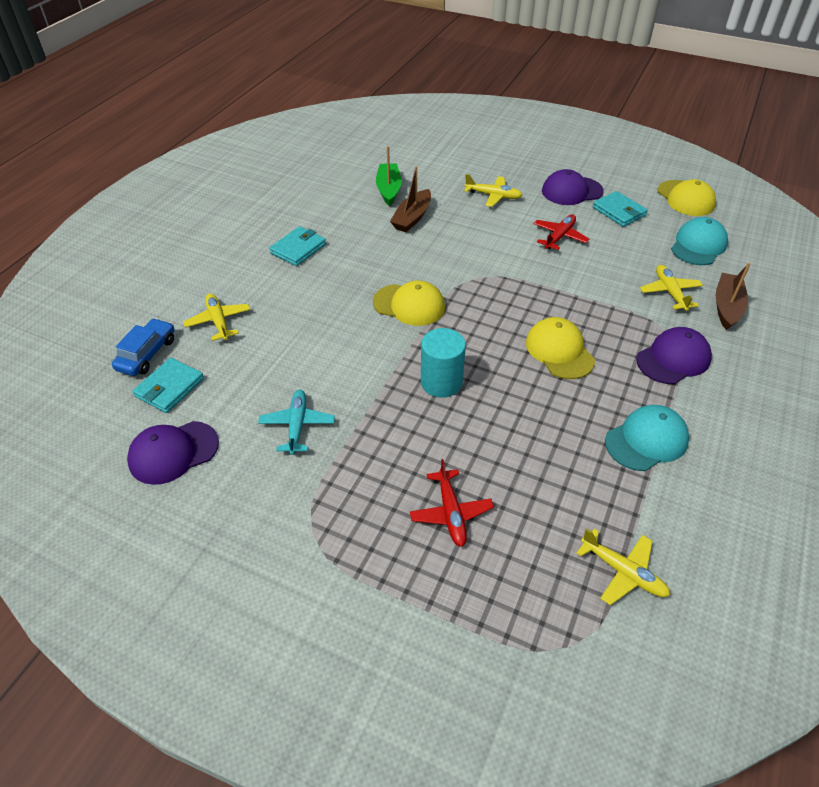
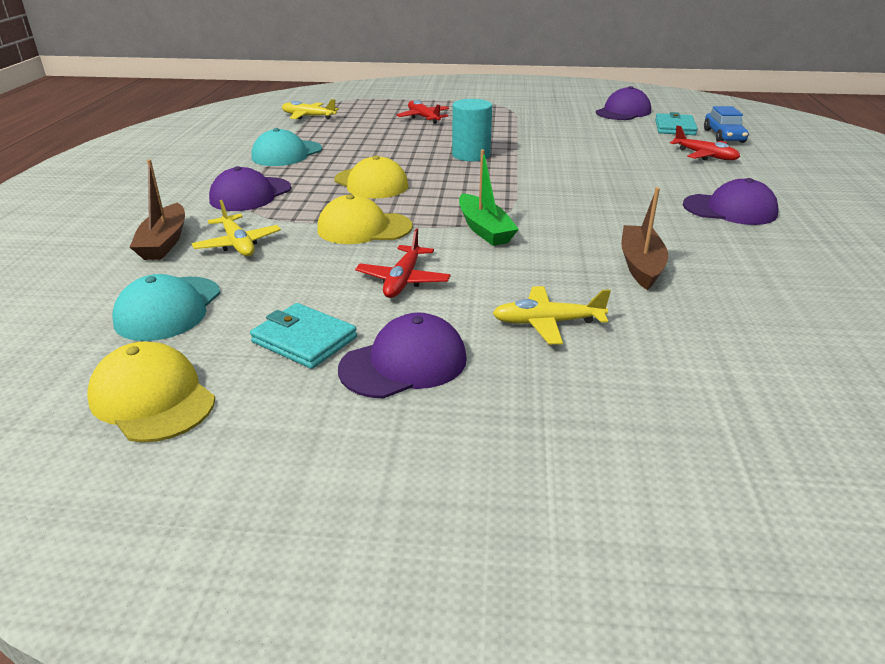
camera: 160 degrees right, 15 degrees down
yellow plane [184,293,251,341] -> red plane [670,125,740,160]
turquoise plane [258,390,335,455] -> none
turquoise wallet [269,226,326,266] -> purple cap [683,178,779,225]
yellow cap [373,280,445,326] -> yellow cap moved to [317,194,413,244]
green boat [376,146,402,206] -> green boat moved to [459,149,519,246]

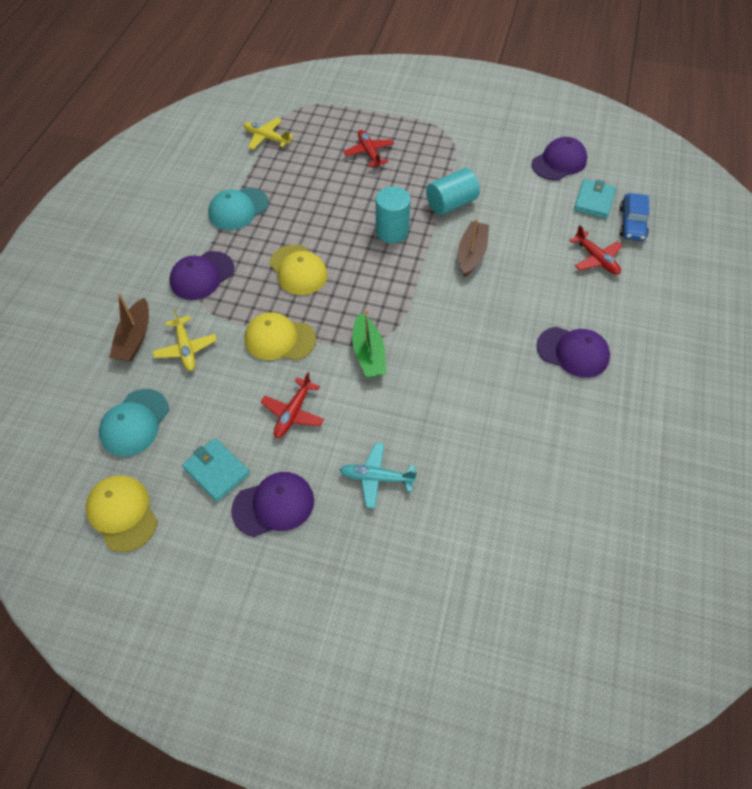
camera: 10 degrees right, 25 degrees up
yellow plane [493,286,611,344] -> turquoise plane [340,443,417,508]
brown boat [621,187,668,290] -> brown boat moved to [458,218,489,277]
none -> turquoise cylinder [426,168,480,215]

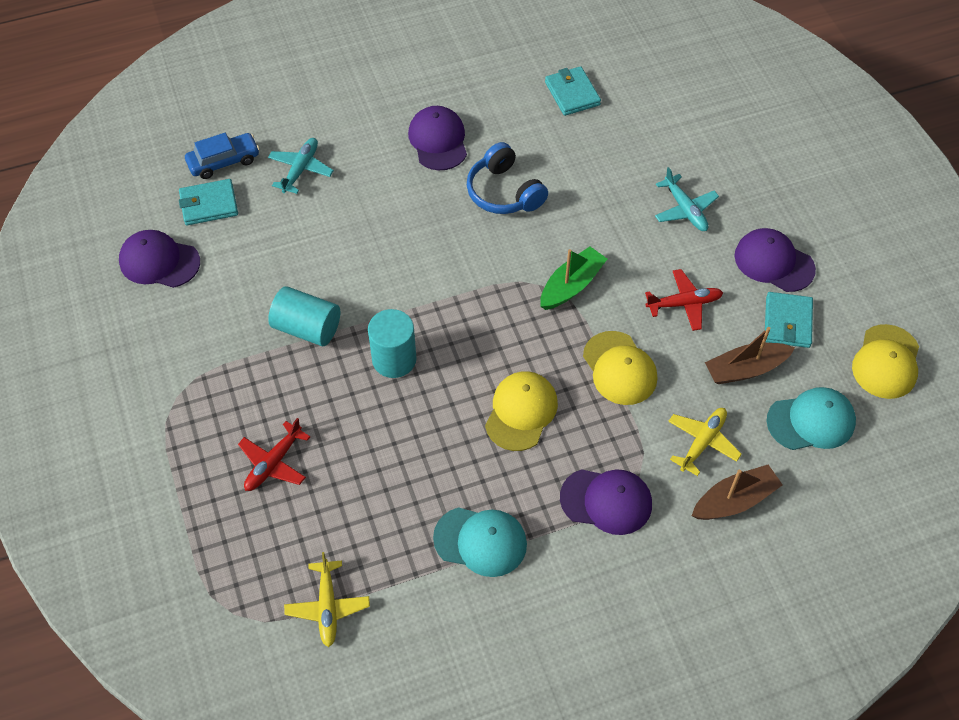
camera: 125 degrees left, 0 degrees up
brown boat [458,218,489,277] -> brown boat moved to [705,327,795,384]
red plane [569,225,623,275] -> turquoise plane [268,138,334,194]
none -> blue headphones [467,142,548,214]
none -> turquoise wallet [545,66,601,116]

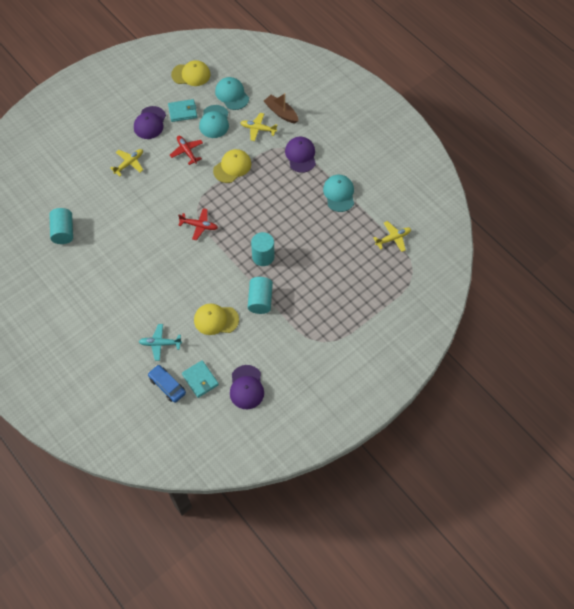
camera: 110 degrees left, 5 degrees up
red plane [238,418,310,491] -> red plane moved to [178,208,218,240]
purple cap [408,106,467,170] -> none
blue headphones [467,142,548,214] -> none
yellow cap [485,371,558,451] -> yellow cap moved to [194,304,239,335]
green boat [540,247,607,310] -> none
turquoise wallet [545,66,601,116] -> turquoise cylinder [49,208,73,244]
turquoise plane [655,167,719,231] -> yellow plane [110,149,143,176]
brown boat [705,327,795,384] -> turquoise cap [199,105,229,138]

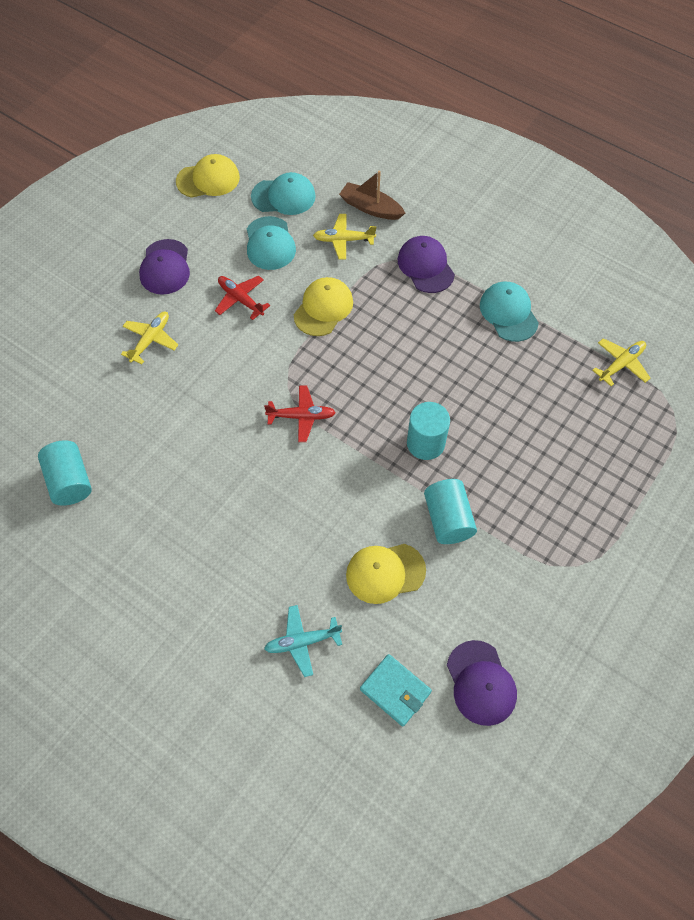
camera: 15 degrees left, 0 degrees up
blue car [148,365,186,403] -> none
turquoise wallet [168,99,197,122] -> none
turquoise cap [215,77,249,110] -> turquoise cap turned 135 degrees clockwise [251,172,316,215]

